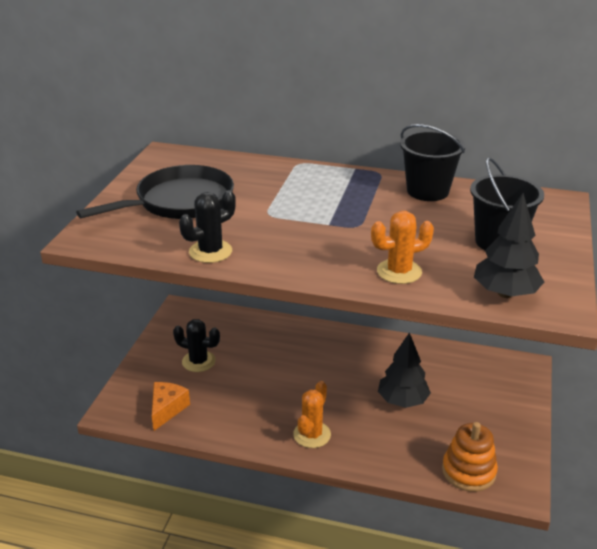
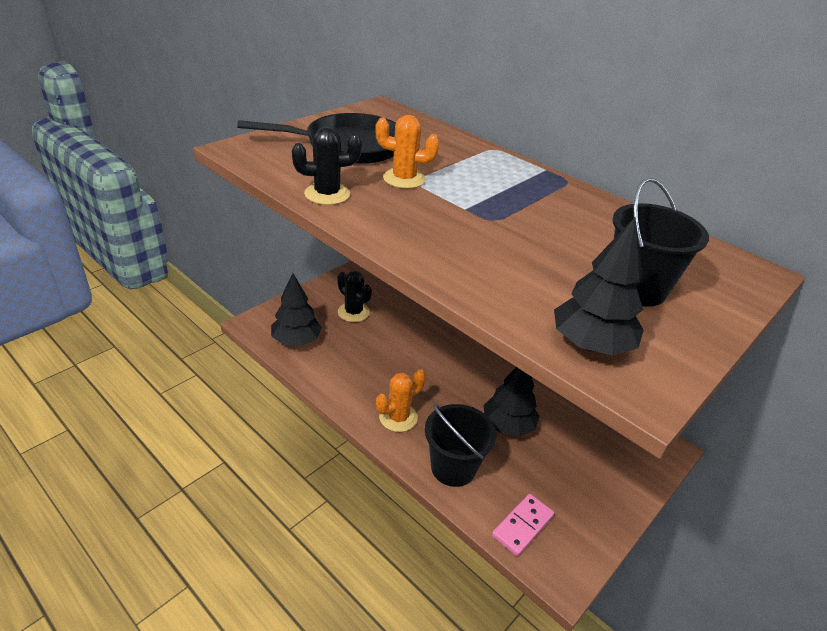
camera: 25 degrees right, 5 degrees up
orange cheese [152,382,190,431] -> black tree [271,273,322,346]
orange cactus [371,211,434,284] -> orange cactus moved to [375,115,440,189]
black bucket [400,124,465,201] -> black bucket moved to [425,404,496,487]
orange stacking toy [442,422,498,492] -> pink domino [492,494,554,556]

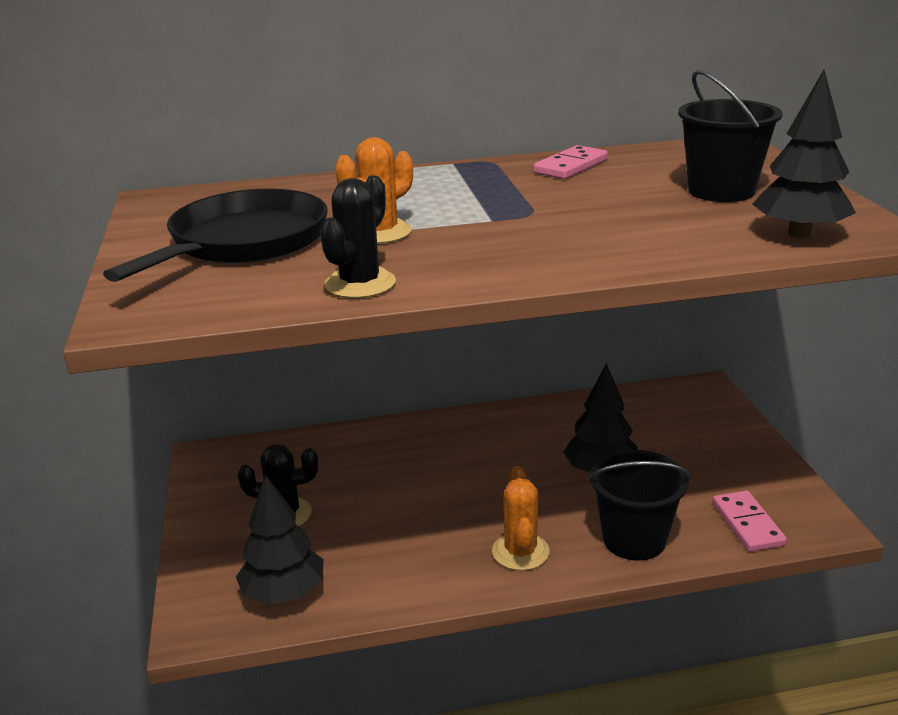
camera: 50 degrees left, 10 degrees down
none -> pink domino [533,145,608,179]

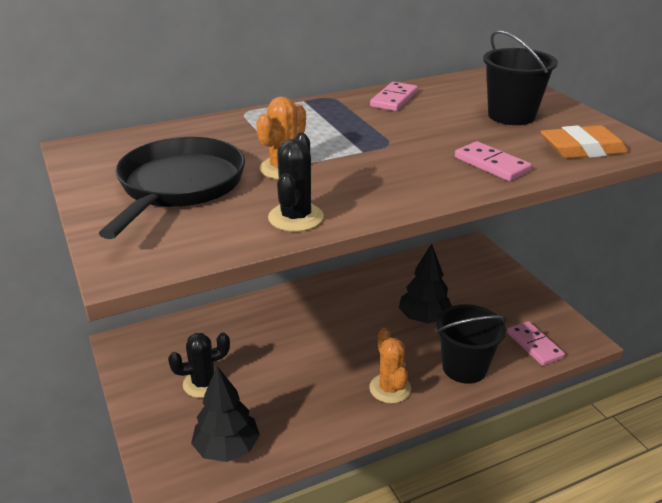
camera: 15 degrees left, 5 degrees up
black tree [752,70,856,238] -> orange eraser [541,125,629,159]
none -> pink domino [455,141,532,181]

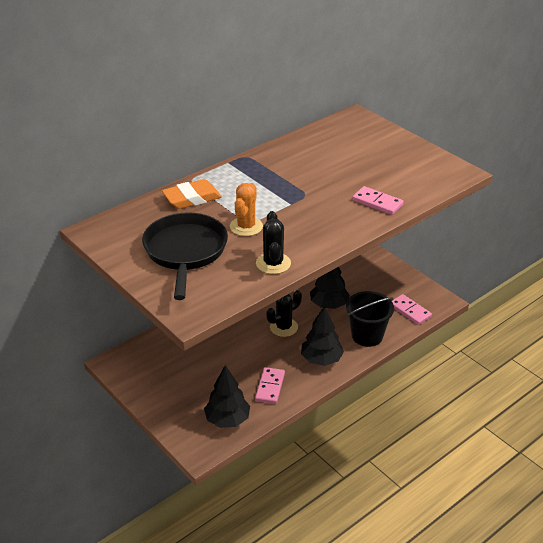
camera: 15 degrees left, 5 degrees up
black cactus [168,333,230,398] -> black cactus moved to [267,290,302,337]
orange cactus [369,328,411,404] -> black tree [301,306,344,366]
pink domino [370,82,418,111] -> pink domino moved to [255,367,285,404]
black bucket [483,30,558,125] -> none
orange eraser [541,125,629,159] -> orange eraser moved to [162,179,222,209]

